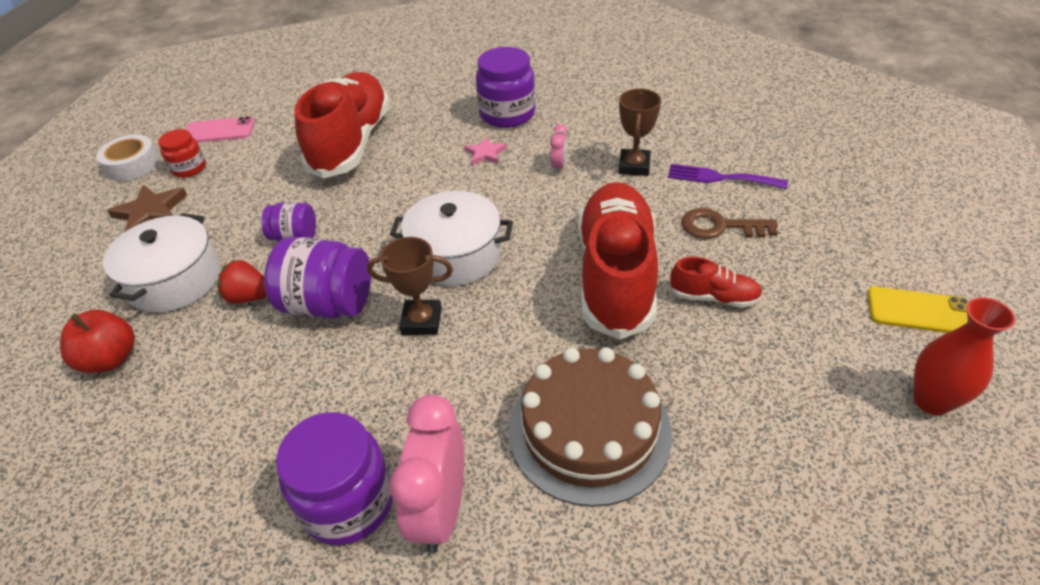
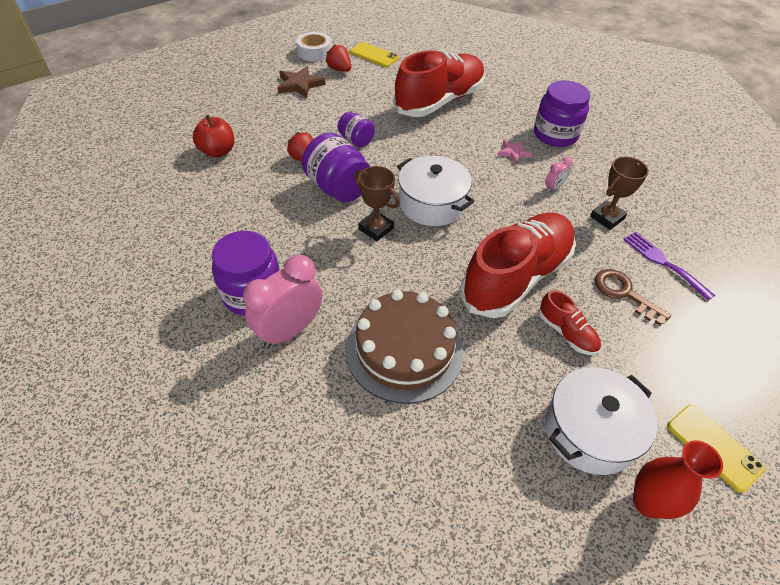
camera: 35 degrees right, 5 degrees up
white pot [103,213,220,313] -> white pot moved to [545,367,657,475]
red jar [158,129,206,178] -> red strawberry [326,44,351,72]
pink phone [185,116,255,143] -> yellow phone [350,42,399,67]

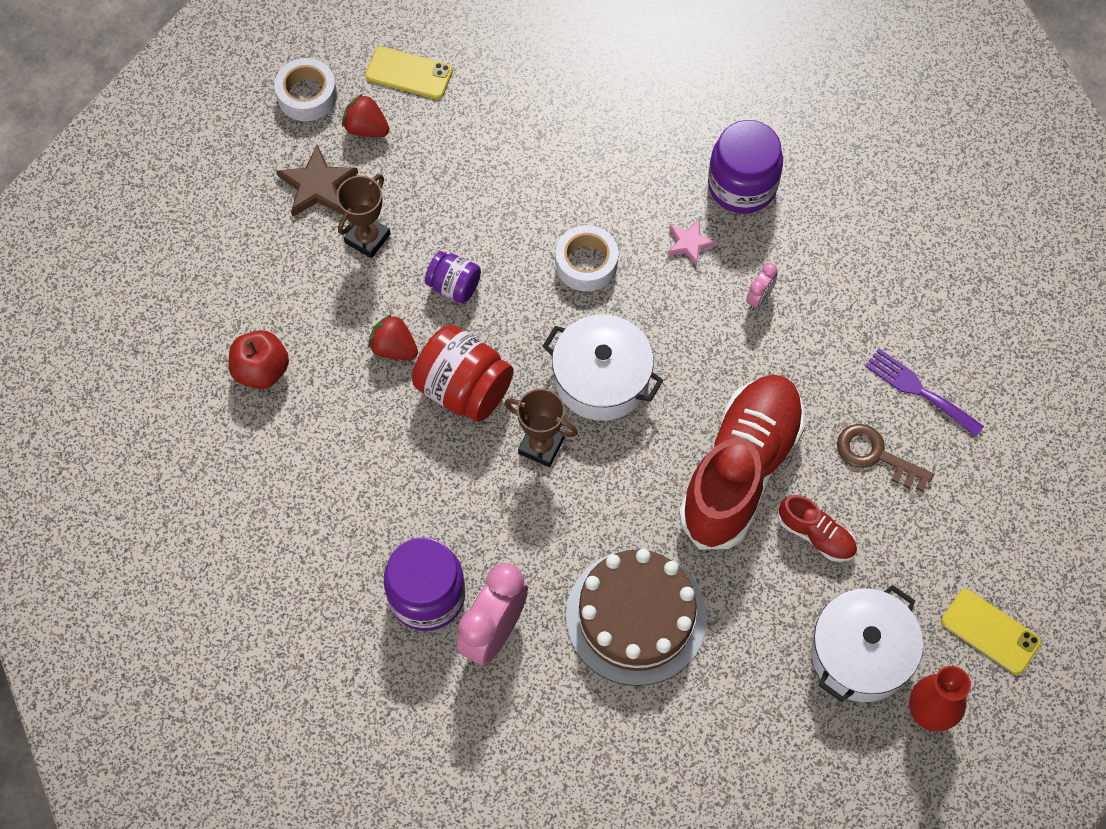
camera: 15 degrees left, 15 degrees up
purple jar [302,132,371,202] -> red jar [412,325,513,422]
red shoe [393,50,485,117] -> none
brown trophy [590,157,649,230] -> brown trophy moved to [337,174,390,258]
none -> white tape [555,225,618,292]

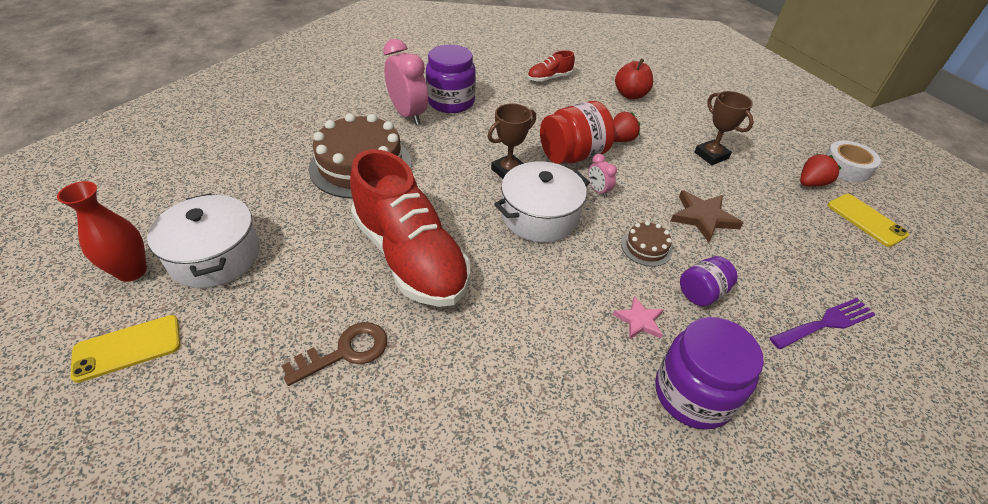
camera: 115 degrees right, 20 degrees down
brown star [276,145,358,217] -> brown star moved to [671,190,743,242]
yellow phone [365,47,453,99] -> yellow phone turned 75 degrees counterclockwise [828,194,909,247]
purple jar [425,251,481,303] -> purple jar moved to [680,256,738,306]
white tape [555,225,618,292] -> brown cake [621,221,672,267]
pink clock [746,263,778,310] -> pink clock moved to [588,154,617,198]
red shoe [778,495,857,562] -> red shoe moved to [527,50,575,82]
purple fork [865,348,984,437] -> purple fork moved to [769,298,876,349]

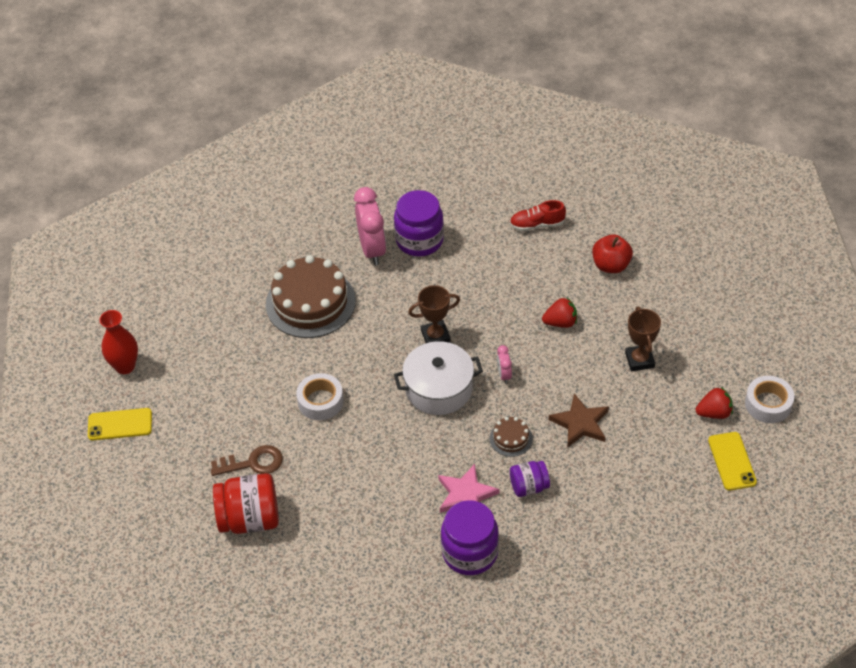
camera: 25 degrees right, 5 degrees up
white pot [147,193,260,288] -> none
red shoe [350,149,470,307] -> white tape [296,373,344,420]
red jar [540,101,615,164] -> red jar moved to [213,473,279,534]
pink star [613,296,663,339] -> pink star [438,464,499,513], size x1.62
purple fork [769,298,876,349] -> none

